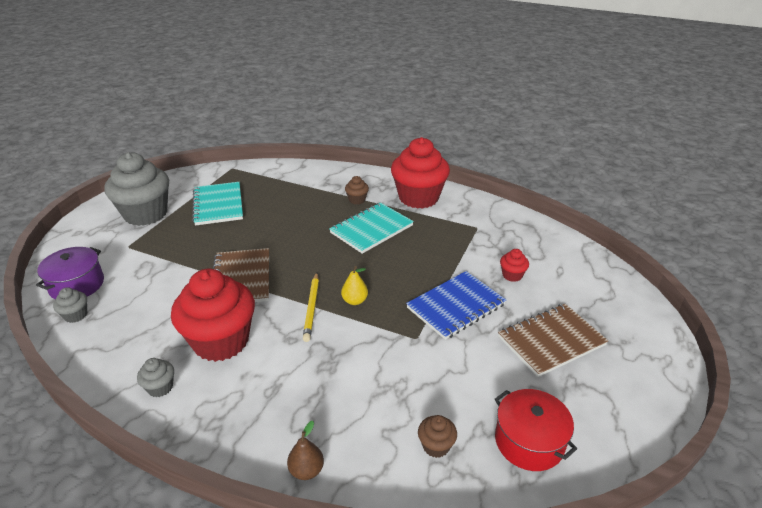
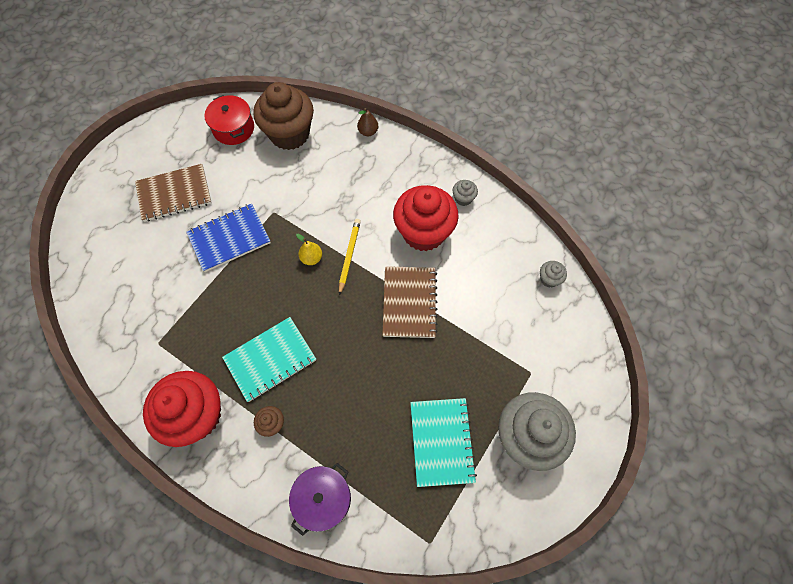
camera: 170 degrees left, 30 degrees up
purple pot [36,247,104,300] -> purple pot moved to [289,463,351,536]
brown cupcake [418,415,457,458] -> brown cupcake [253,82,314,150], size x2.42
red cupcake [500,249,529,282] -> none

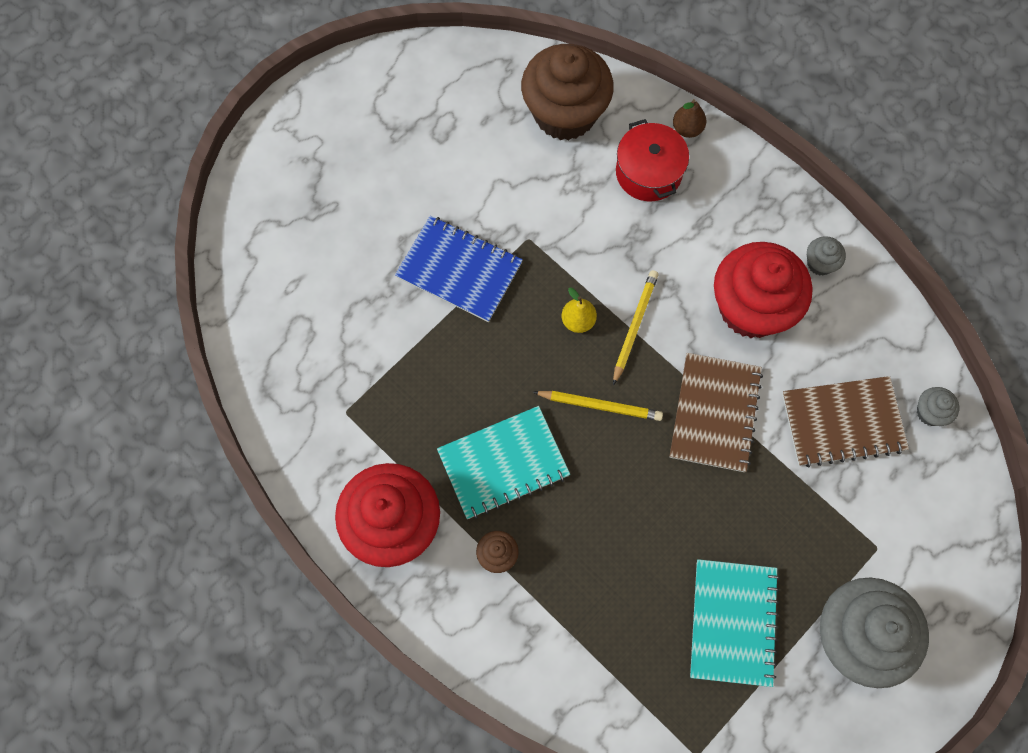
camera: 10 degrees right, 5 degrees up
brown notebook [135,164,212,222] -> brown notebook moved to [782,376,909,467]
blue notebook [186,204,271,272] -> blue notebook turned 45 degrees clockwise [395,216,523,322]
red pot [204,95,254,145] -> red pot moved to [616,119,689,201]
purple pot [289,463,351,536] -> none
none -> yellow pencil [533,391,663,421]

